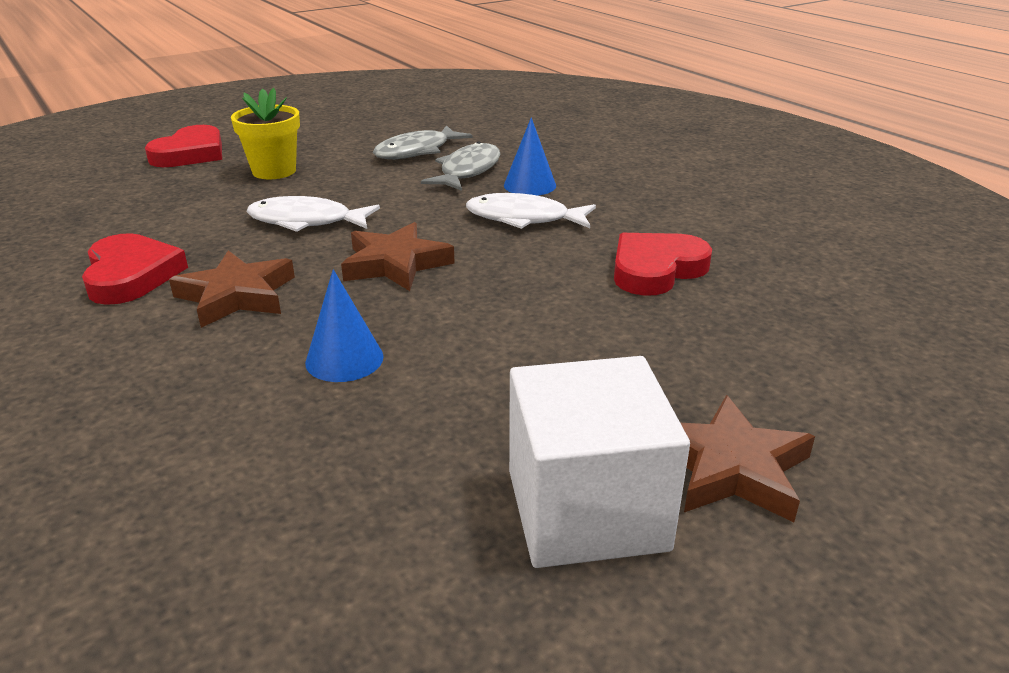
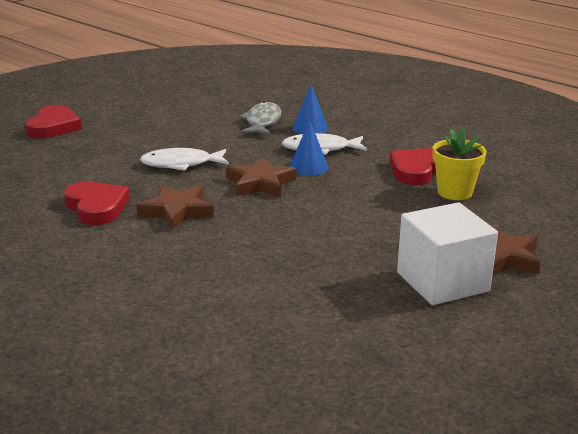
camera: 15 degrees left, 5 degrees down
yellow flower pot [231,88,300,179] -> yellow flower pot moved to [432,128,486,200]
blue cone [305,269,384,382] -> blue cone moved to [289,120,328,176]
grey fish [373,125,473,159] -> none

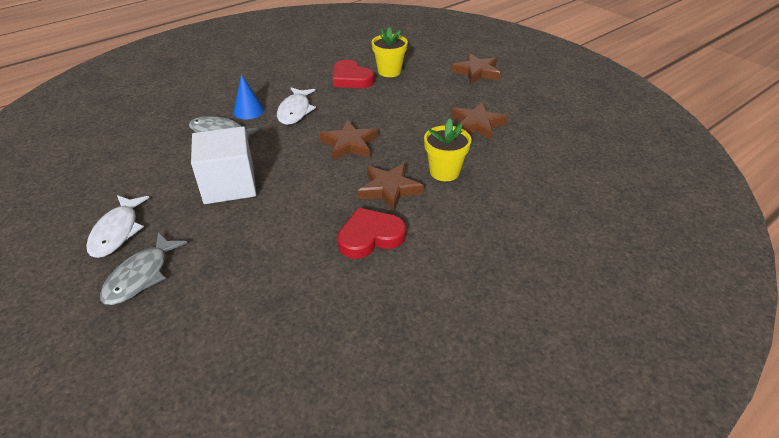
camera: 80 degrees left, 15 degrees up
red heart [25,105,82,138] -> grey fish [100,232,187,305]
white fish [140,148,229,171] -> white fish moved to [86,195,149,258]
blue cone [289,120,328,176] -> none
white cube [397,202,498,305] -> white cube moved to [191,126,256,204]
none -> yellow flower pot [424,119,471,181]
none -> brown star [451,102,507,140]

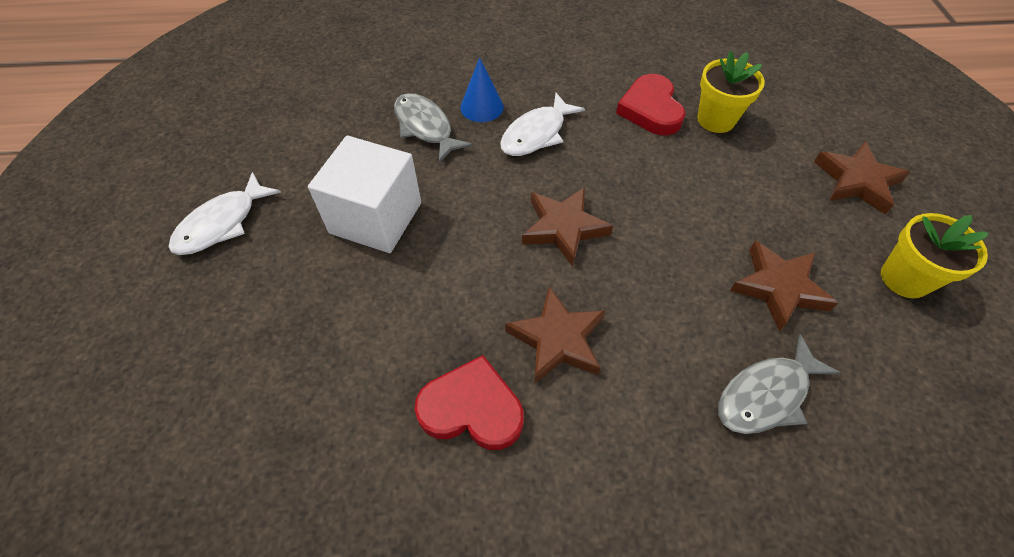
camera: 35 degrees right, 15 degrees up
grey fish [100,232,187,305] -> grey fish moved to [718,334,840,434]
yellow flower pot [424,119,471,181] -> yellow flower pot moved to [881,213,989,298]

